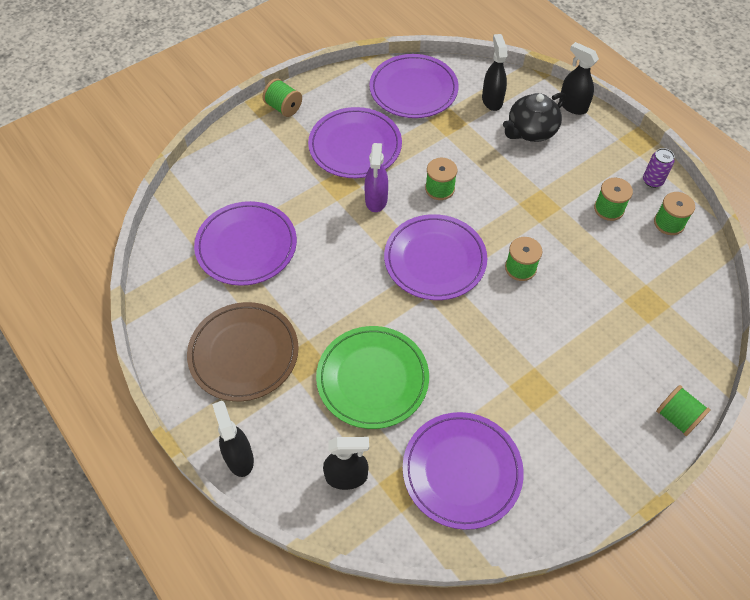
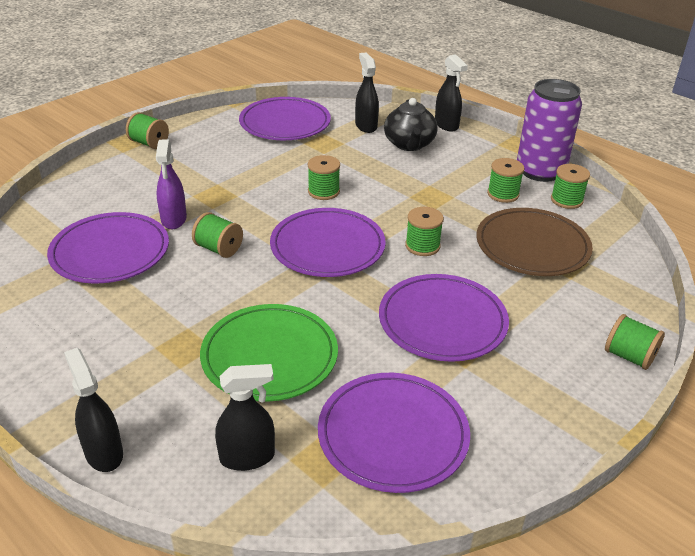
camera: 10 degrees left, 20 degrees down
brown plate [187,302,299,401] -> brown plate moved to [476,208,593,276]
purple plate [308,107,402,178] -> purple plate moved to [379,274,509,362]
purple spray bottle [365,143,388,212] -> purple spray bottle moved to [156,139,187,229]
black teapot [503,93,566,142] -> black teapot turned 45 degrees counterclockwise [384,98,437,151]
black spray bottle [559,42,599,115] -> black spray bottle turned 150 degrees counterclockwise [435,54,468,131]
purple can [643,148,674,188] -> purple can [517,79,582,182], size x2.25
none -> green spool [192,212,243,258]

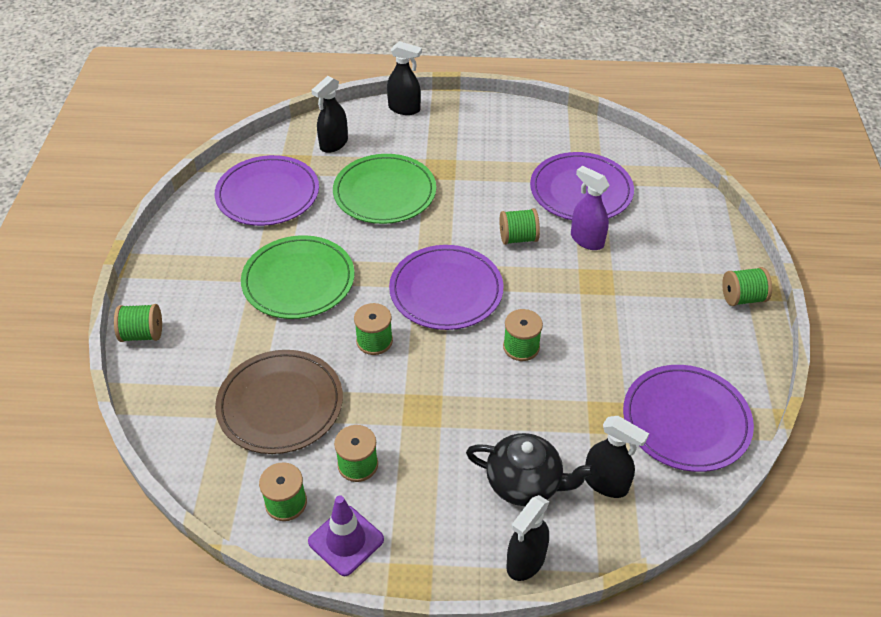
camera: 140 degrees right, 10 degrees up
purple plate [379,274,509,362] -> green plate [241,235,355,319]
black teapot [384,98,437,151] -> black teapot turned 150 degrees clockwise [466,433,595,506]
black spray bottle [435,54,468,131] -> black spray bottle turned 75 degrees counterclockwise [506,495,549,581]
purple can [517,79,582,182] -> purple traffic cone [308,495,384,576]

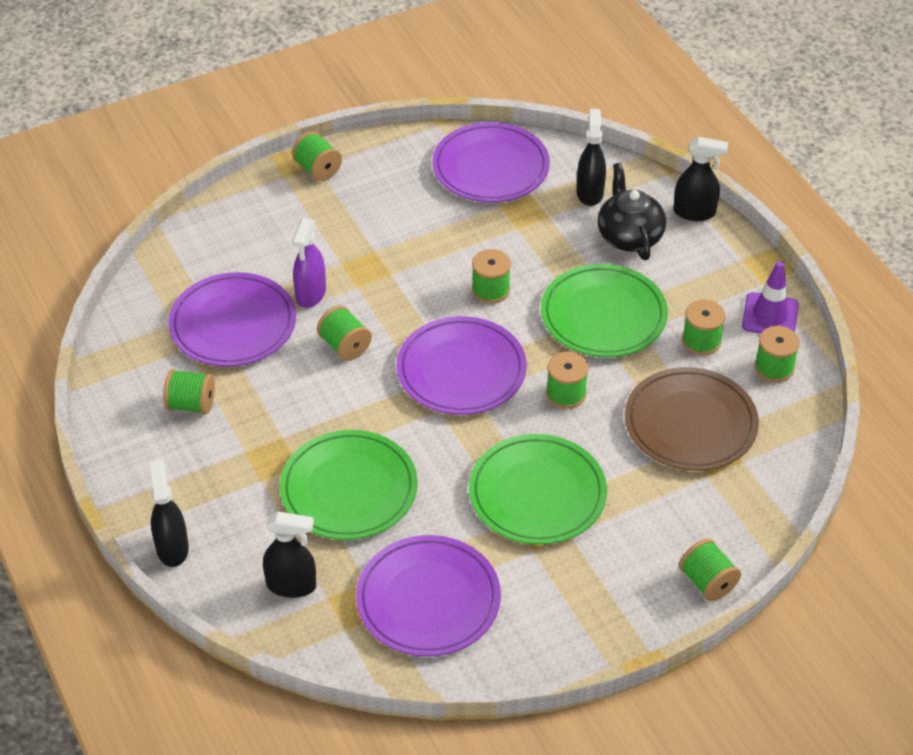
camera: 120 degrees left, 0 degrees up
none -> green spool [163,369,215,414]
none -> green plate [541,264,668,357]

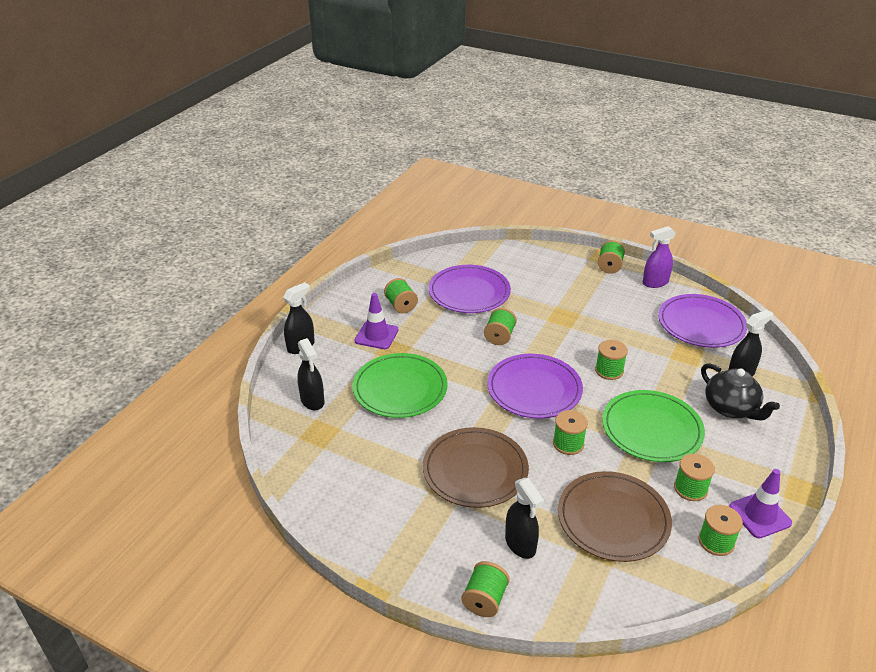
camera: 55 degrees right, 10 degrees down
purple spray bottle [292,218,326,308] -> purple spray bottle moved to [643,226,676,288]
purple plate [356,535,501,656] -> none
green plate [469,434,607,545] -> brown plate [423,427,529,508]
black teapot [598,163,666,260] -> black teapot turned 105 degrees clockwise [701,363,780,421]
black spray bottle [673,137,728,221] -> black spray bottle moved to [505,478,544,559]
none -> purple traffic cone [355,293,398,349]

